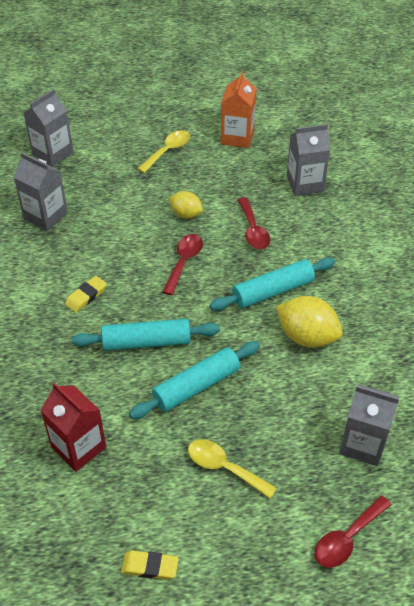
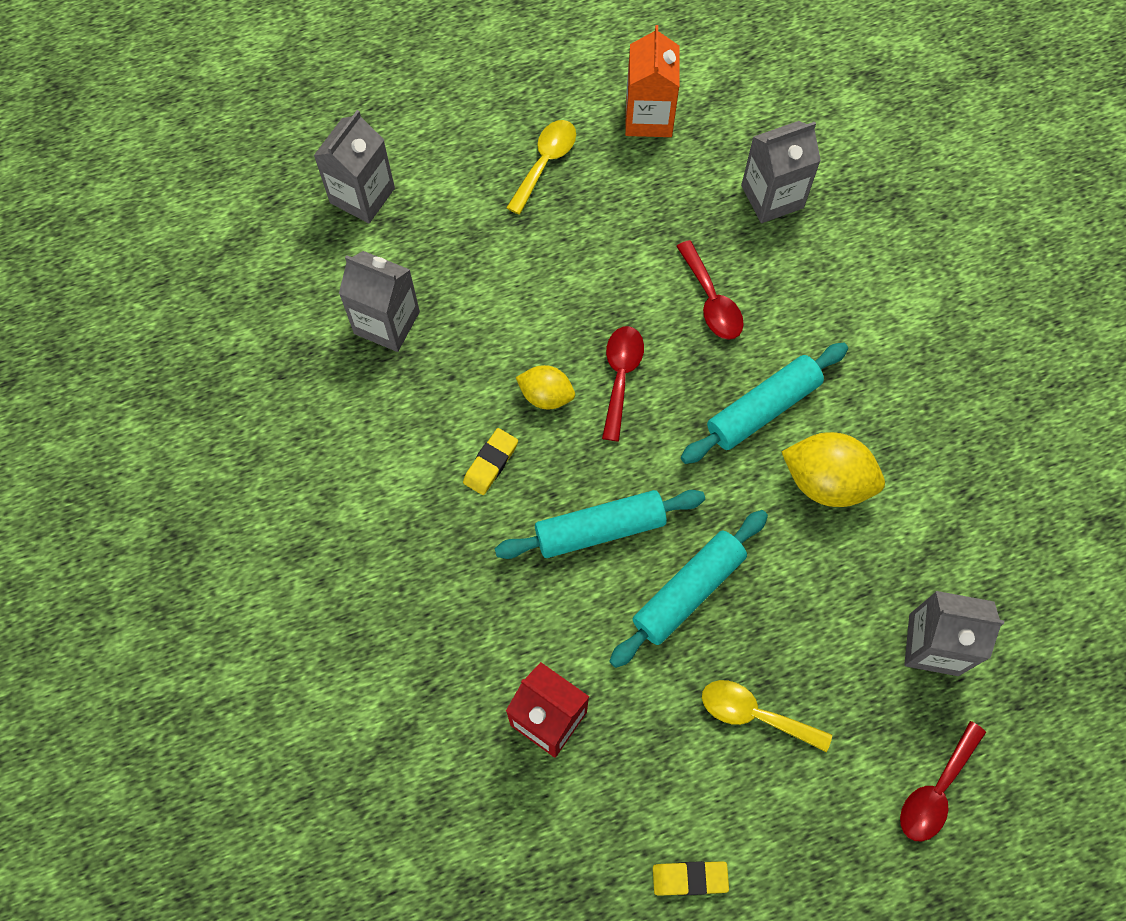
camera: 10 degrees left, 20 degrees up
yellow lemon [169,191,203,218] -> yellow lemon moved to [515,365,575,409]

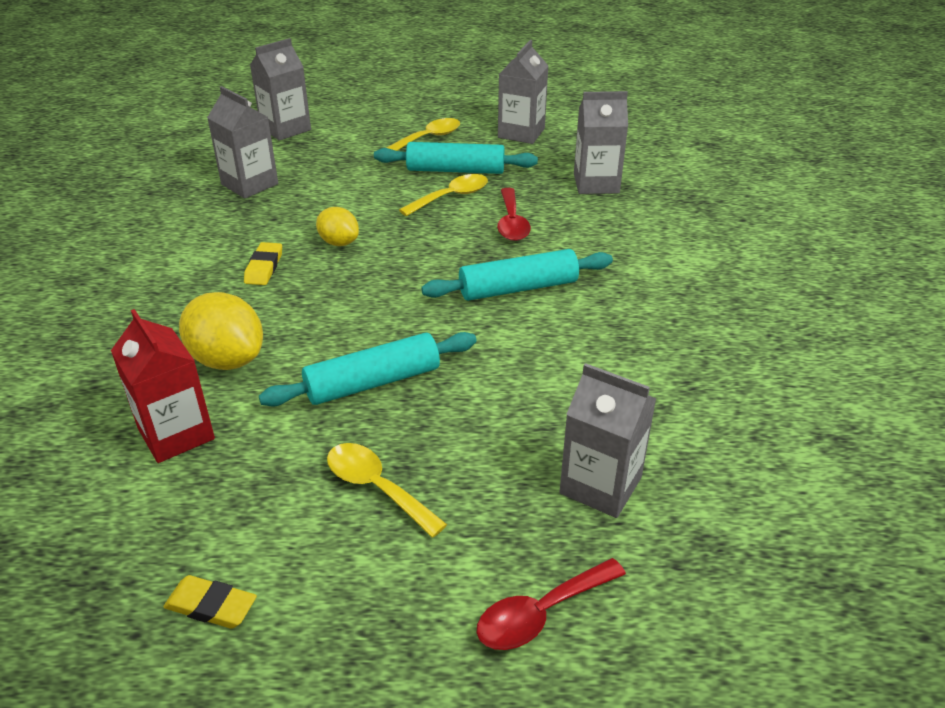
camera: 20 degrees right, 30 degrees down
yellow eraser [463,428,518,495] -> yellow eraser turned 45 degrees counterclockwise [244,242,282,285]
turquoise rolling pin [495,490,705,559] -> turquoise rolling pin moved to [374,142,538,174]
red spoon [602,326,644,441] -> none
orange carton [625,25,679,137] -> grey carton [498,40,549,144]
yellow lemon [782,432,885,507] -> yellow lemon moved to [179,292,263,370]
none -> yellow spoon [399,174,488,216]

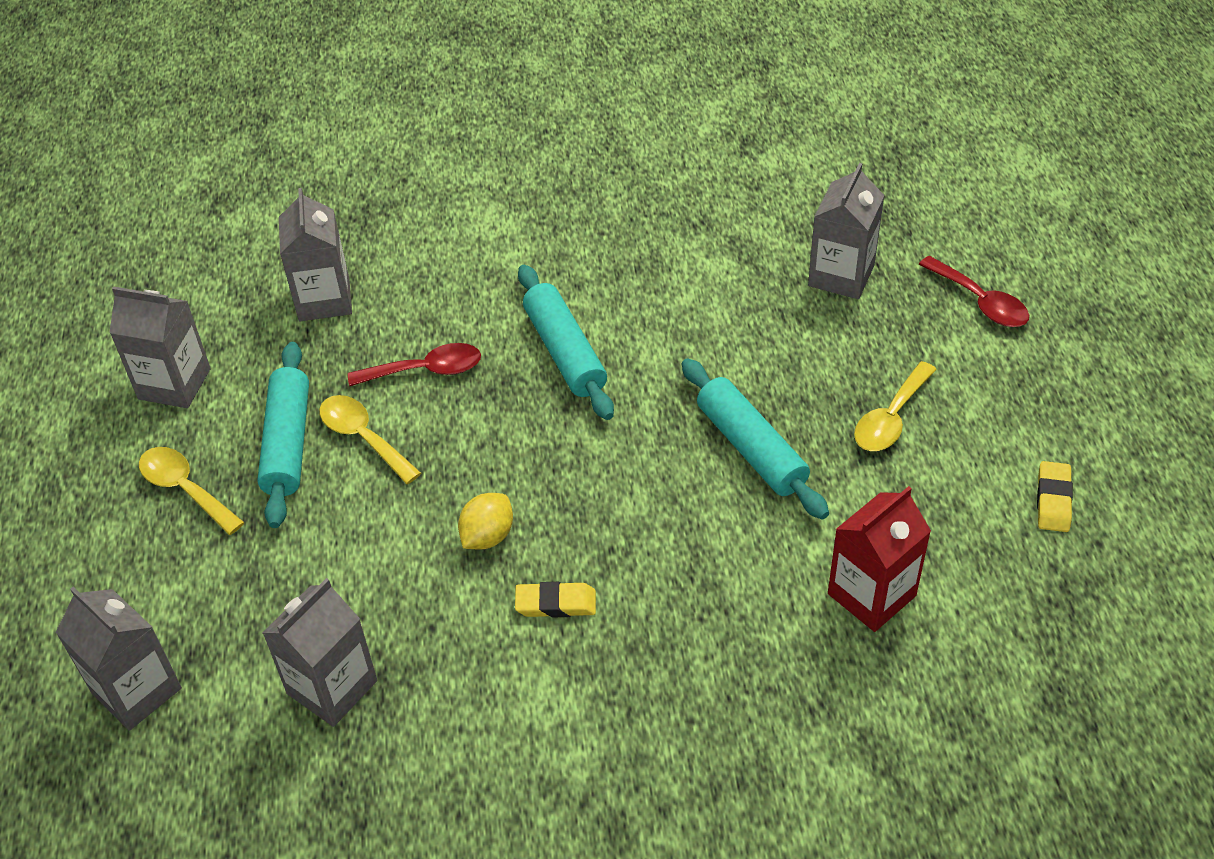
camera: 95 degrees left, 10 degrees up
yellow lemon [179,292,263,370] -> none

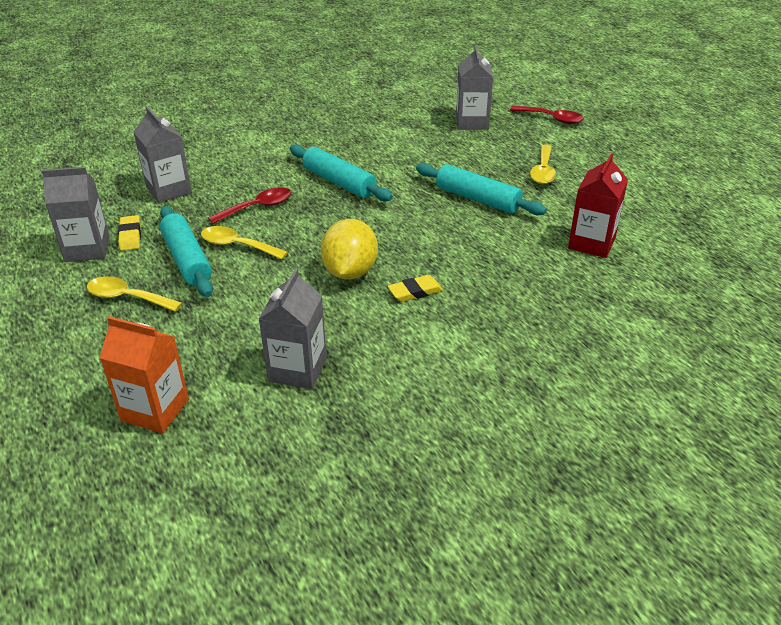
camera: 25 degrees left, 10 degrees down
grey carton [55,587,182,731] -> orange carton [100,316,189,433]
yellow lemon [458,493,513,549] -> yellow lemon [321,219,378,280], size x1.64
yellow eraser [1037,461,1073,532] -> yellow eraser moved to [118,215,141,251]

